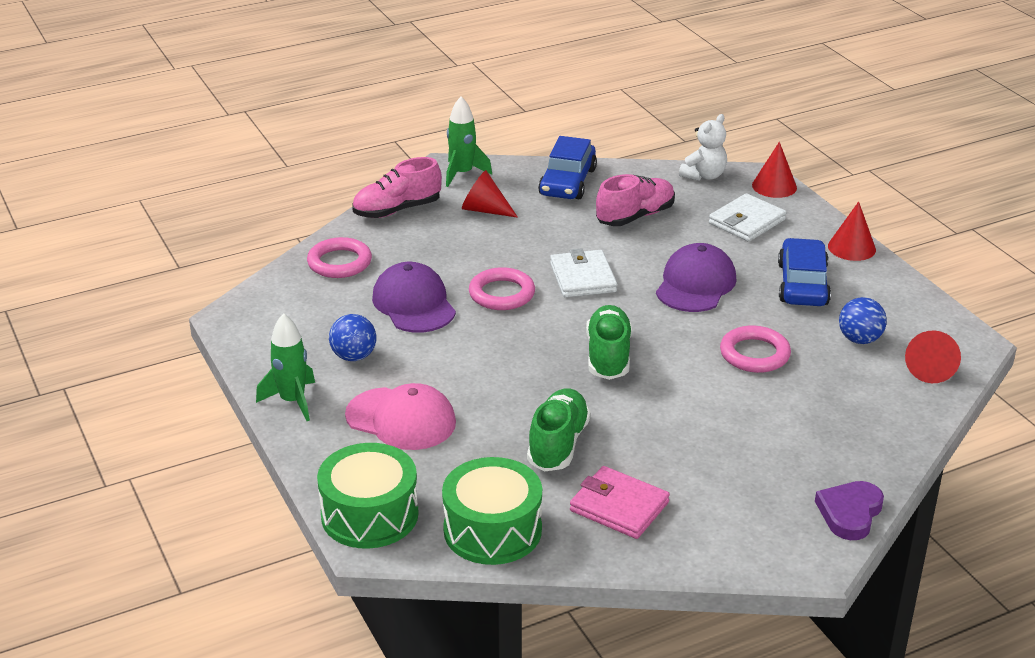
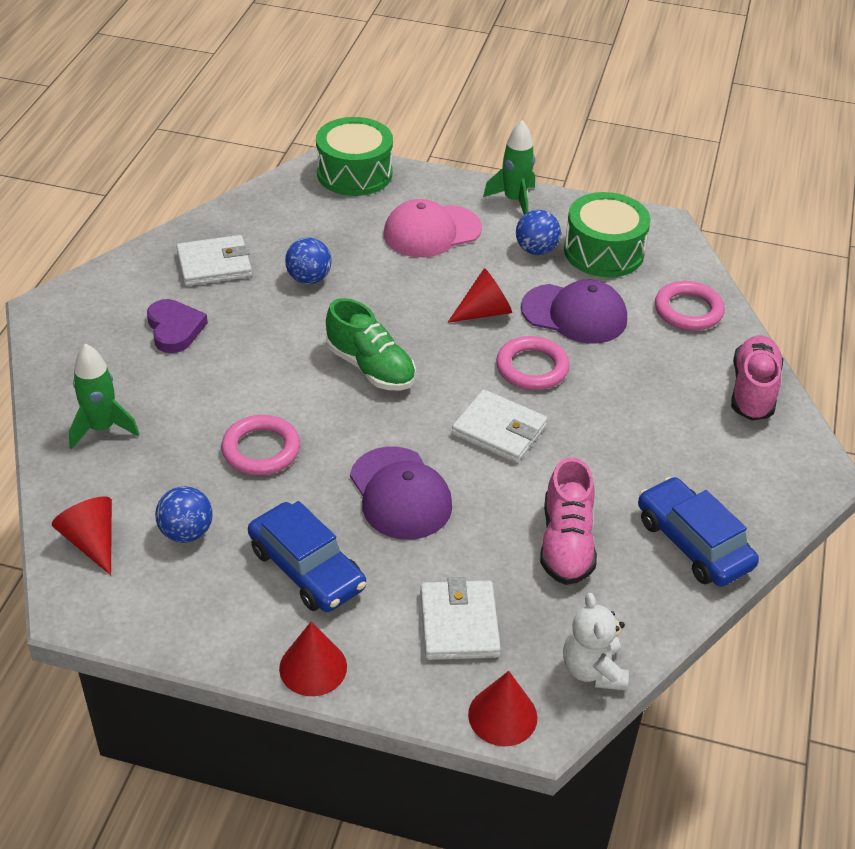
camera: 130 degrees right, 10 degrees up
green drum [442,457,542,565] -> green drum moved to [564,192,651,277]
green rocket [446,96,492,187] -> green rocket moved to [69,344,140,449]
red cone [462,170,518,218] -> red cone moved to [448,268,512,323]
green shoe [527,388,591,471] -> blue ball [285,238,332,284]
pink wallet [570,466,670,539] -> white wallet [176,235,252,286]
purple heart [815,481,884,540] -> purple heart moved to [147,299,208,353]

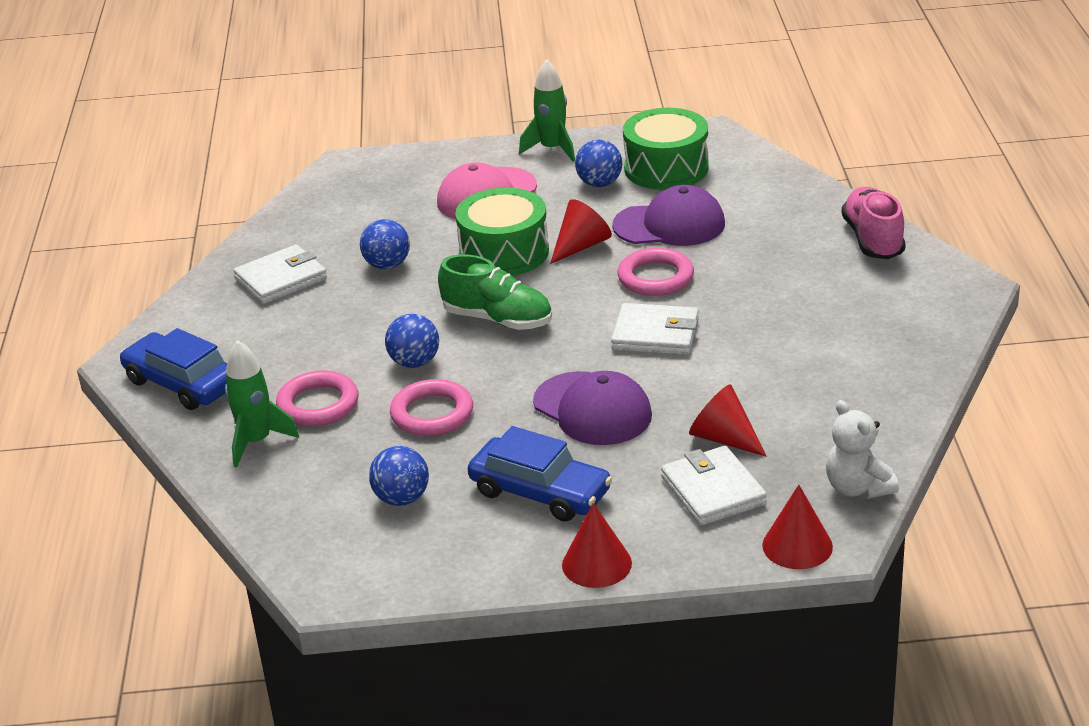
camera: 15 degrees left, 10 degrees down
red cone [52,496,112,575] -> red cone moved to [689,384,767,457]
purple heart [147,299,208,353] -> none
green drum [316,117,393,196] -> green drum moved to [455,187,549,276]
pink shoe [540,457,597,585] -> none
blue car [638,477,759,587] -> blue car moved to [120,328,227,410]
pink ring [655,281,725,331] -> pink ring moved to [276,371,359,426]
none -> blue ball [385,314,439,368]

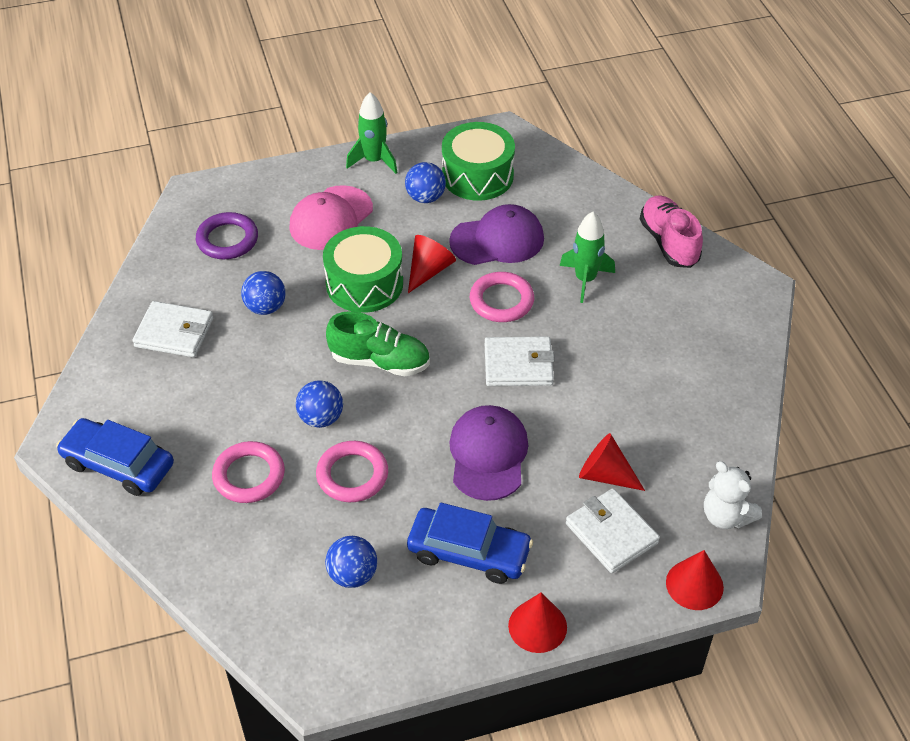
camera: 15 degrees left, 15 degrees up
green rocket [225,340,299,467] -> green rocket moved to [560,212,615,303]
white wallet [234,244,327,304] -> white wallet turned 60 degrees clockwise [132,301,213,358]
purple cap [533,371,652,445] -> purple cap turned 120 degrees counterclockwise [449,405,529,501]
none -> purple ring [196,212,258,259]

